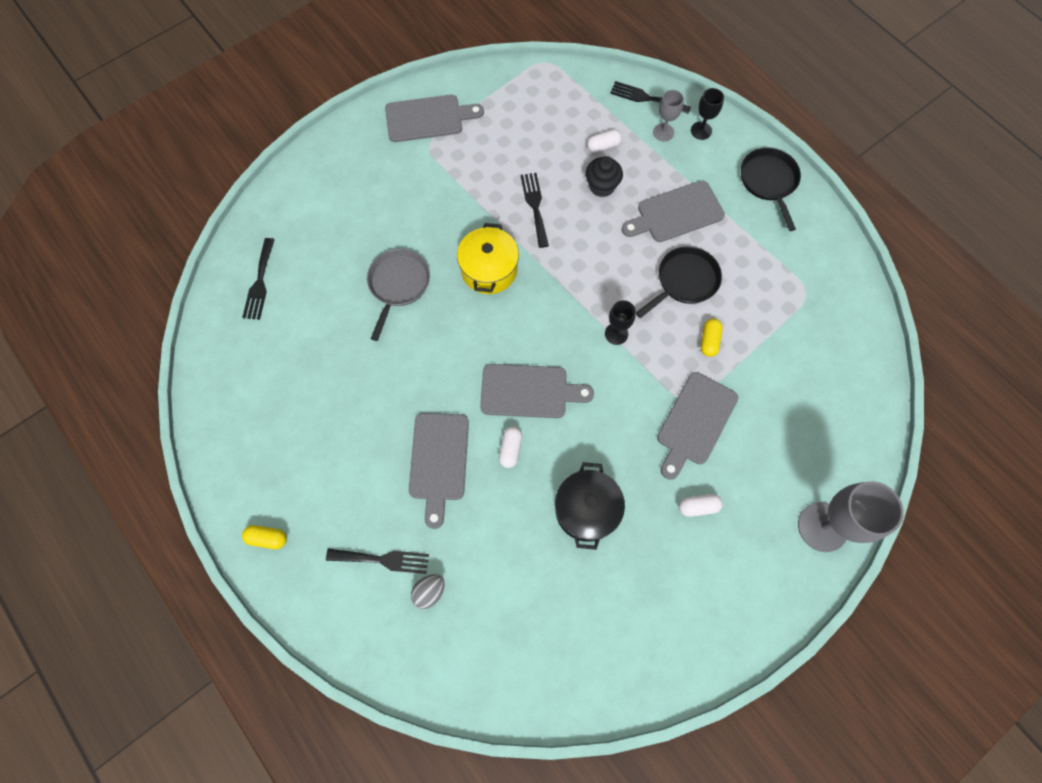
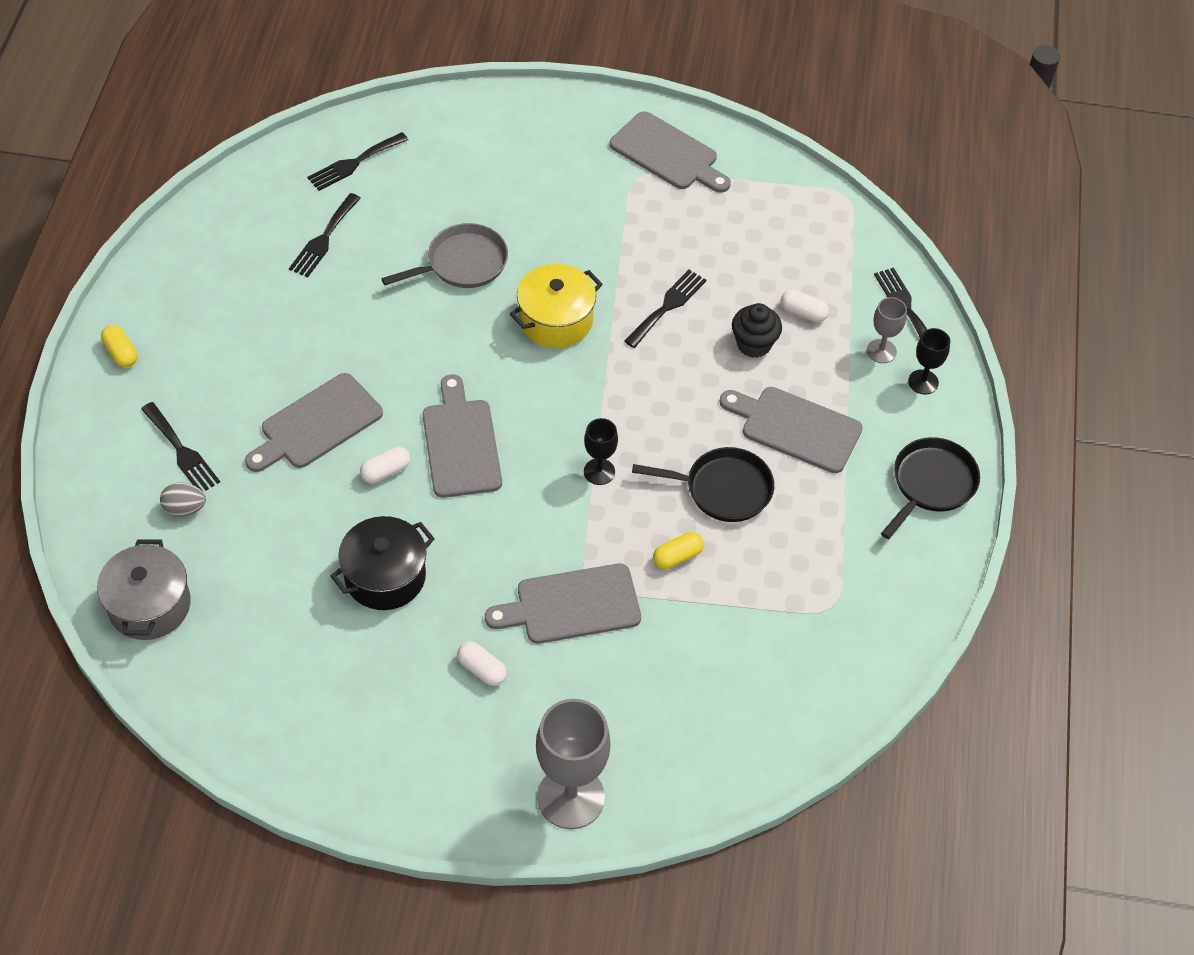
camera: 45 degrees right, 15 degrees down
grey cutting board [480,364,594,418] -> grey cutting board turned 150 degrees counterclockwise [423,374,502,498]
none -> grey pot [97,539,191,640]
none -> black fork [289,193,361,277]

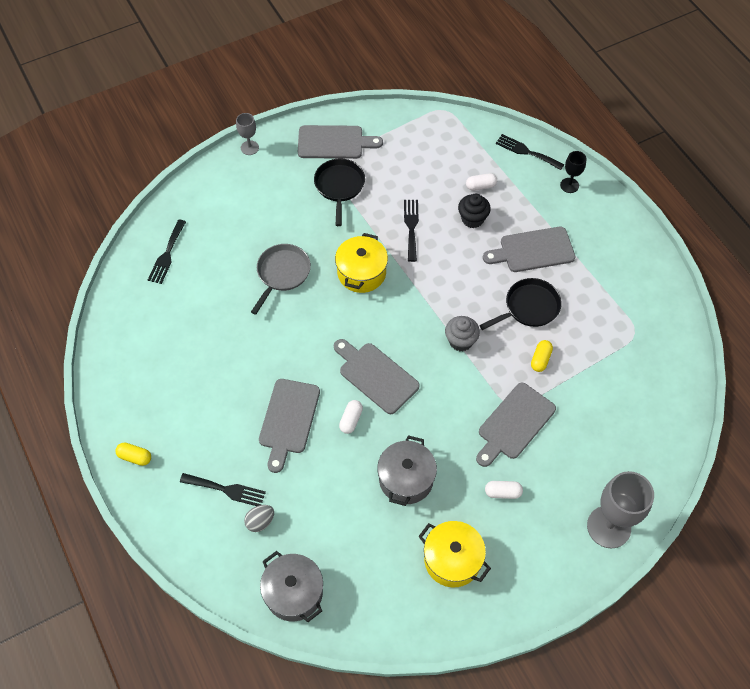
camera: 35 degrees left, 5 degrees up
black fork [289,193,361,277] -> none
black pot [331,516,435,610] -> grey pot [377,435,437,506]
black goblet [584,418,618,485] -> grey cupcake [445,316,480,352]
grey goblet [867,297,907,363] -> grey goblet moved to [236,113,259,155]
black pan [881,437,980,539] -> black pan moved to [314,158,365,226]
none -> yellow pot [418,521,491,587]

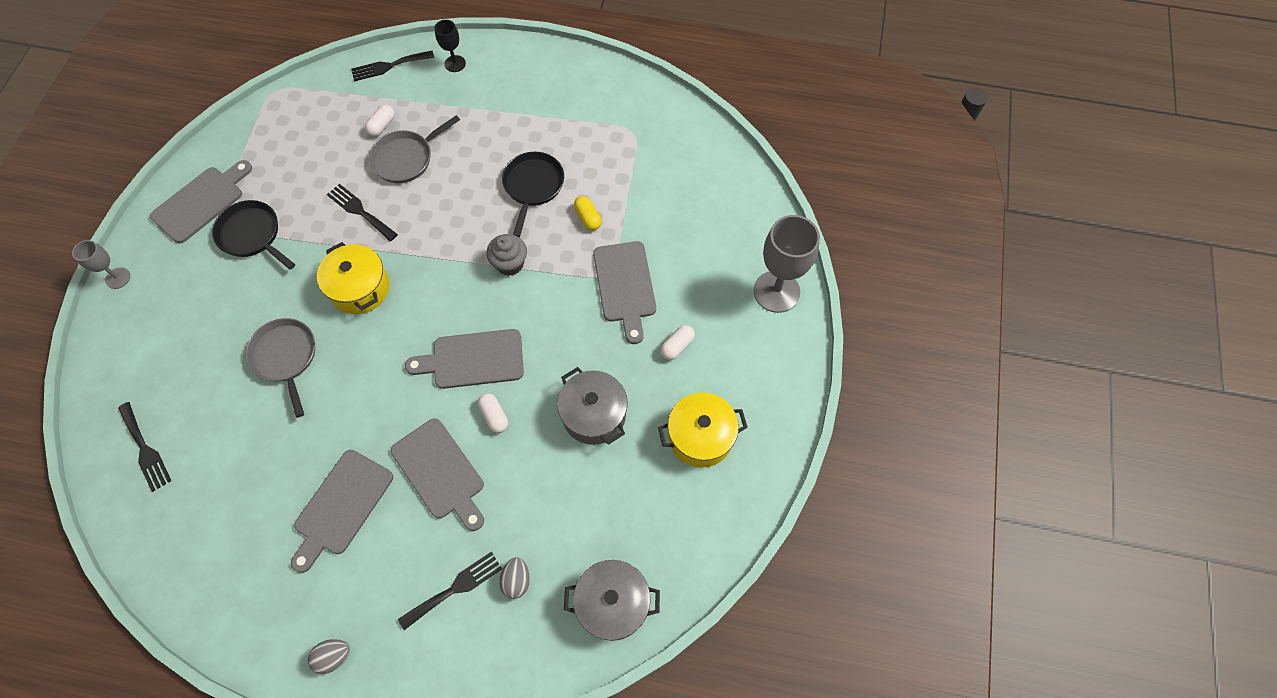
camera: 50 degrees left, 5 degrees up
yellow capsule [116,442,151,466] -> grey egg [308,639,350,674]
black cupcake [458,194,491,228] -> grey pan [369,115,460,183]
grey cutting board [483,227,575,272] -> grey cutting board moved to [291,450,393,573]

